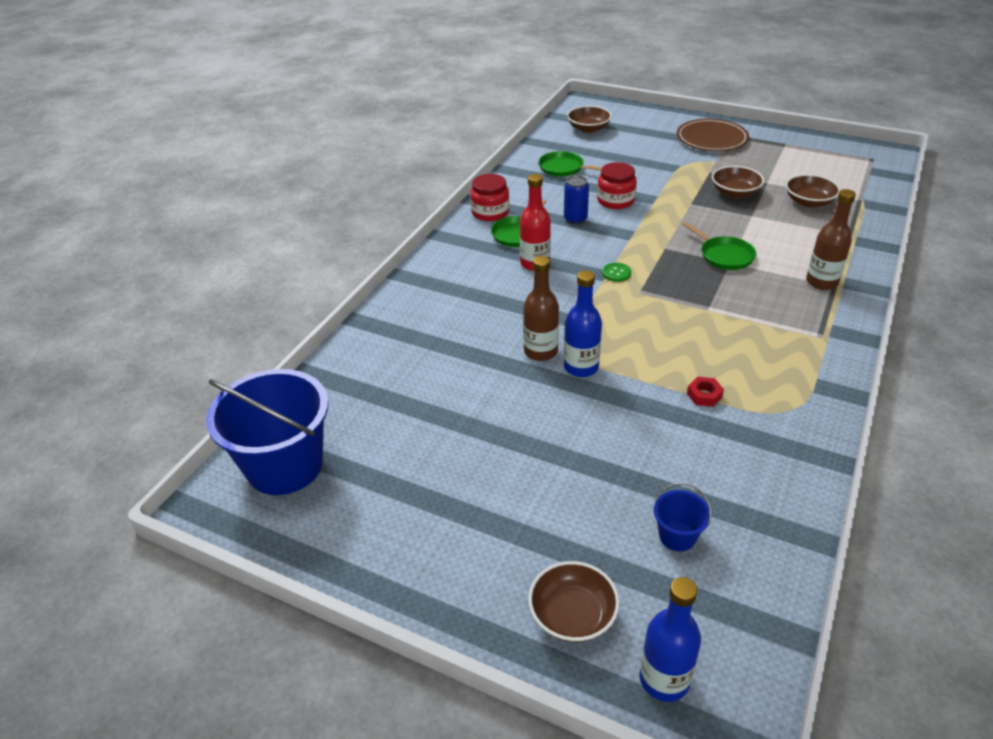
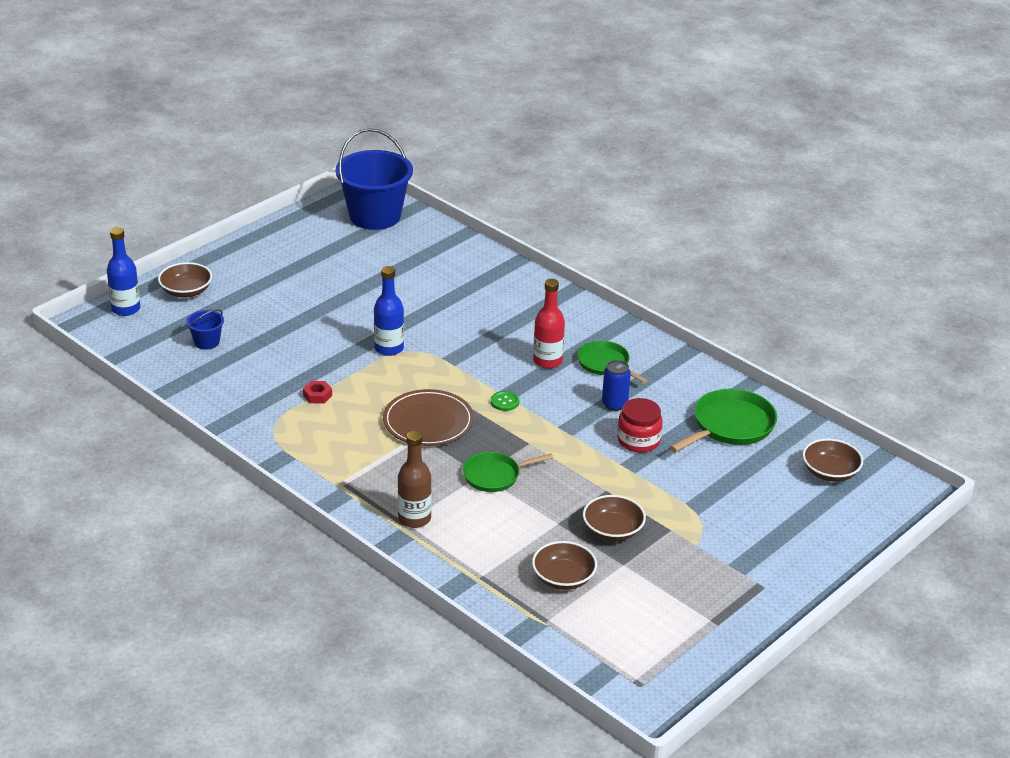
camera: 105 degrees right, 5 degrees down
red jar [470,174,509,221] -> none
brown bottle [523,256,559,361] -> none
green pan [539,151,602,177] -> green pan [670,389,777,452], size x1.51
brown plate [677,119,749,151] -> brown plate moved to [383,389,474,446]

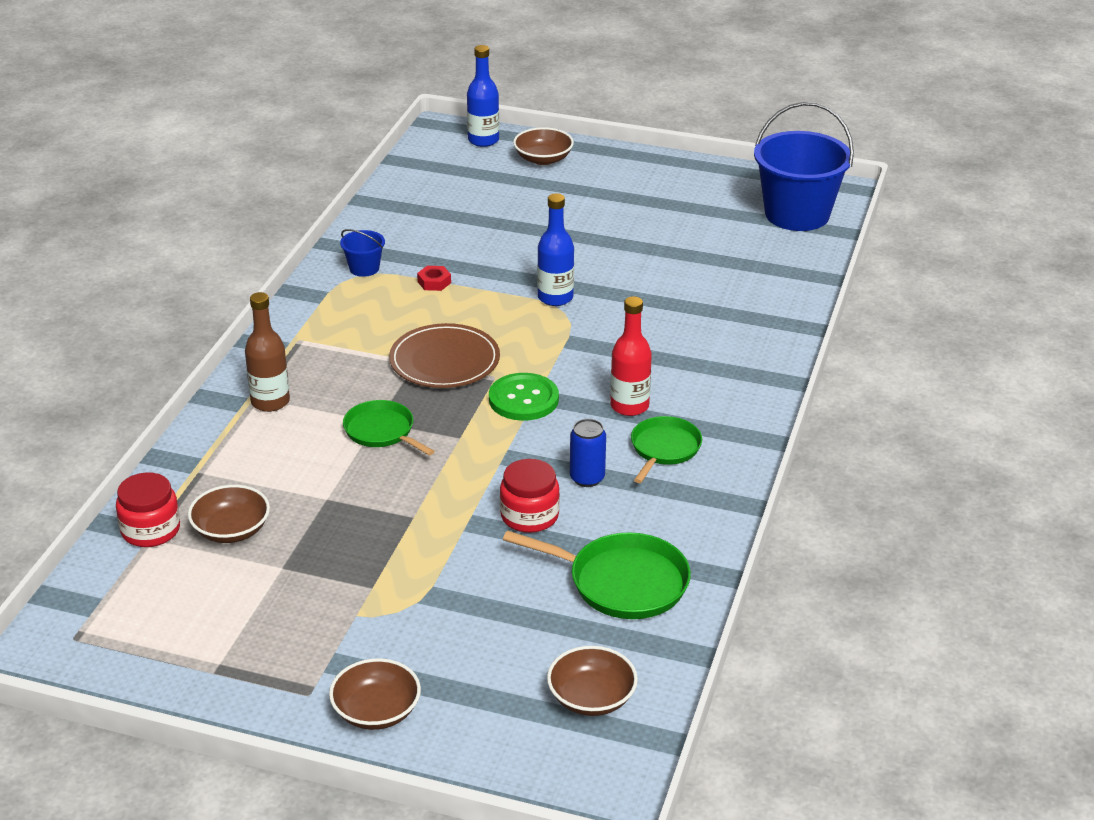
camera: 65 degrees right, 0 degrees up
blue bucket [186,309,224,350] -> blue bucket moved to [340,229,385,277]
green button [491,391,519,411] -> green button [489,373,559,421], size x1.92
brown bowl [583,495,646,541] -> brown bowl moved to [329,658,421,730]
none -> red jar [116,472,180,547]

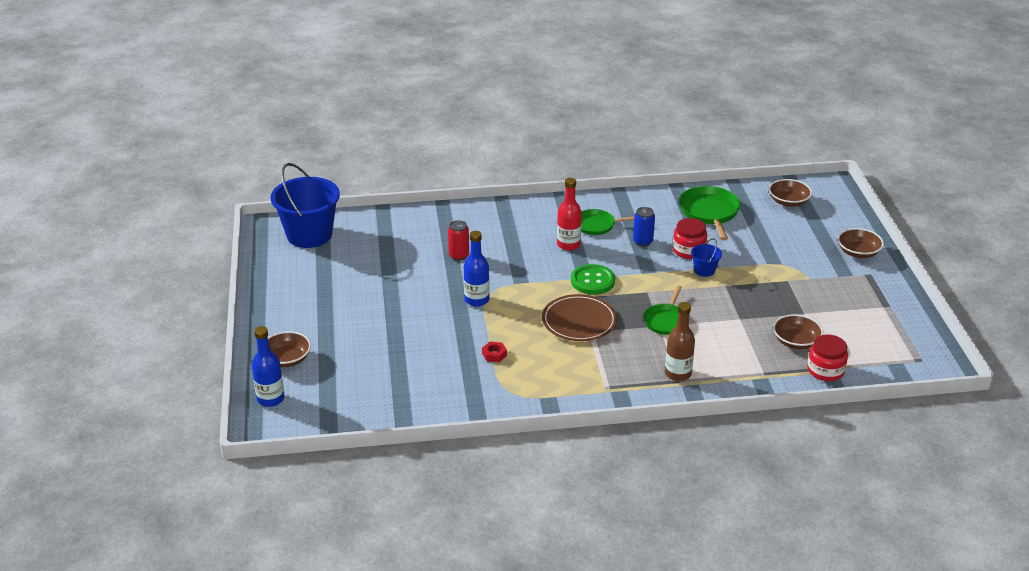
camera: 115 degrees left, 0 degrees up
blue bucket [340,229,385,277] -> blue bucket moved to [691,238,722,277]
none -> red can [448,220,469,261]

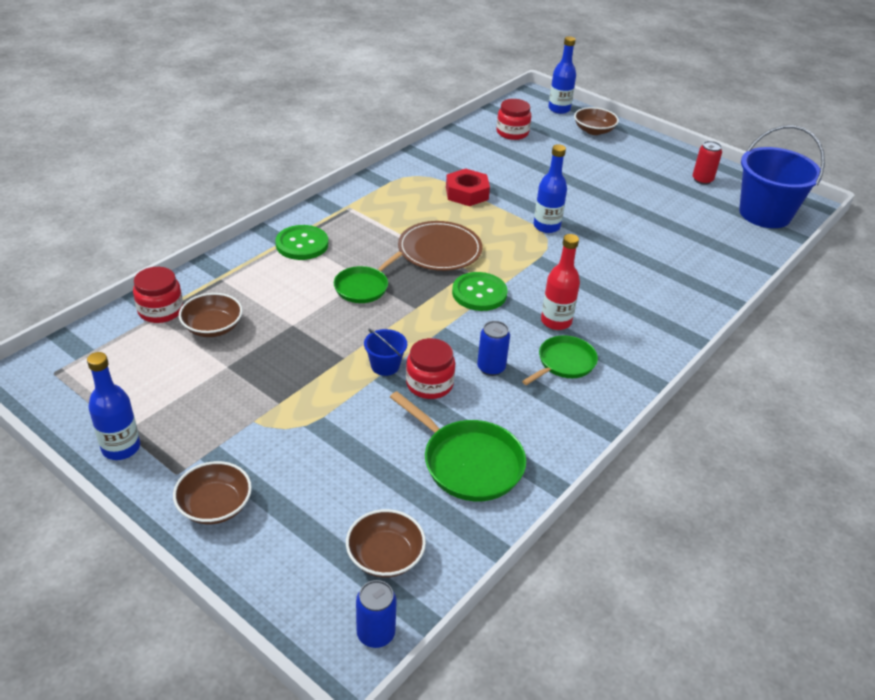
camera: 135 degrees right, 5 degrees up
red can [448,220,469,261] -> red can moved to [692,141,722,185]
red nut [482,342,507,362] -> red nut [446,169,490,206], size x1.87
green pan [643,285,682,335] -> green pan turned 120 degrees counterclockwise [334,251,403,303]
brown bottle [665,302,695,381] -> green button [275,225,328,260]
none -> blue bottle [87,352,140,460]
none -> blue can [356,580,397,648]
none -> red jar [497,99,531,140]

